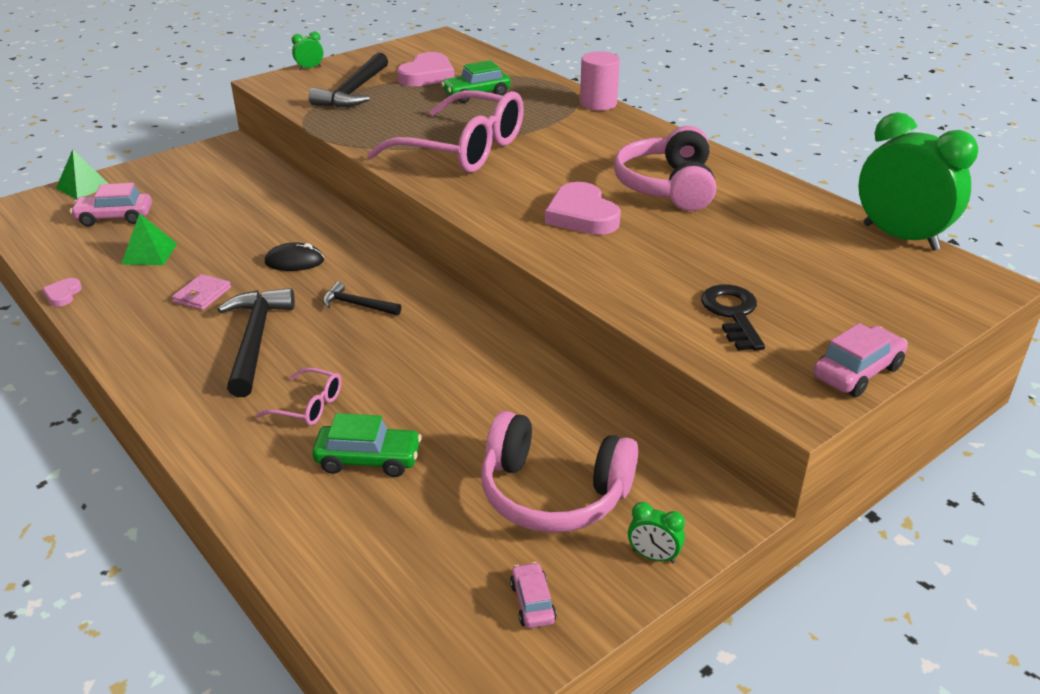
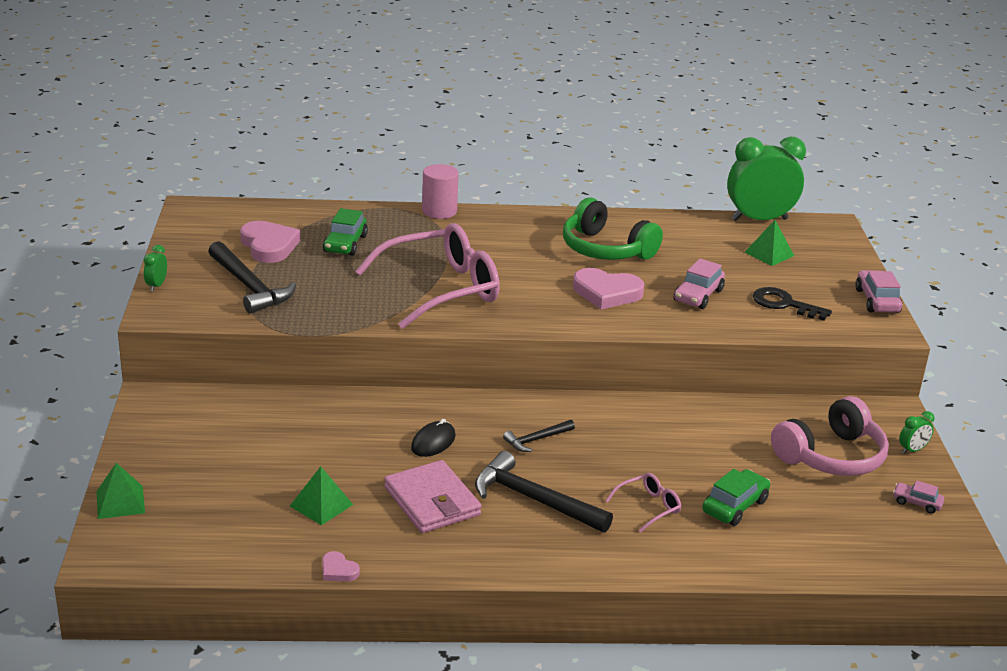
camera: 55 degrees left, 5 degrees down
pink car [70,183,152,227] -> pink car moved to [674,259,725,309]
pink wallet [172,274,231,310] -> pink wallet [384,460,482,533], size x1.85
pink headphones [614,126,716,211] -> green headphones [563,198,663,260]
none -> green pyramid [744,220,794,266]

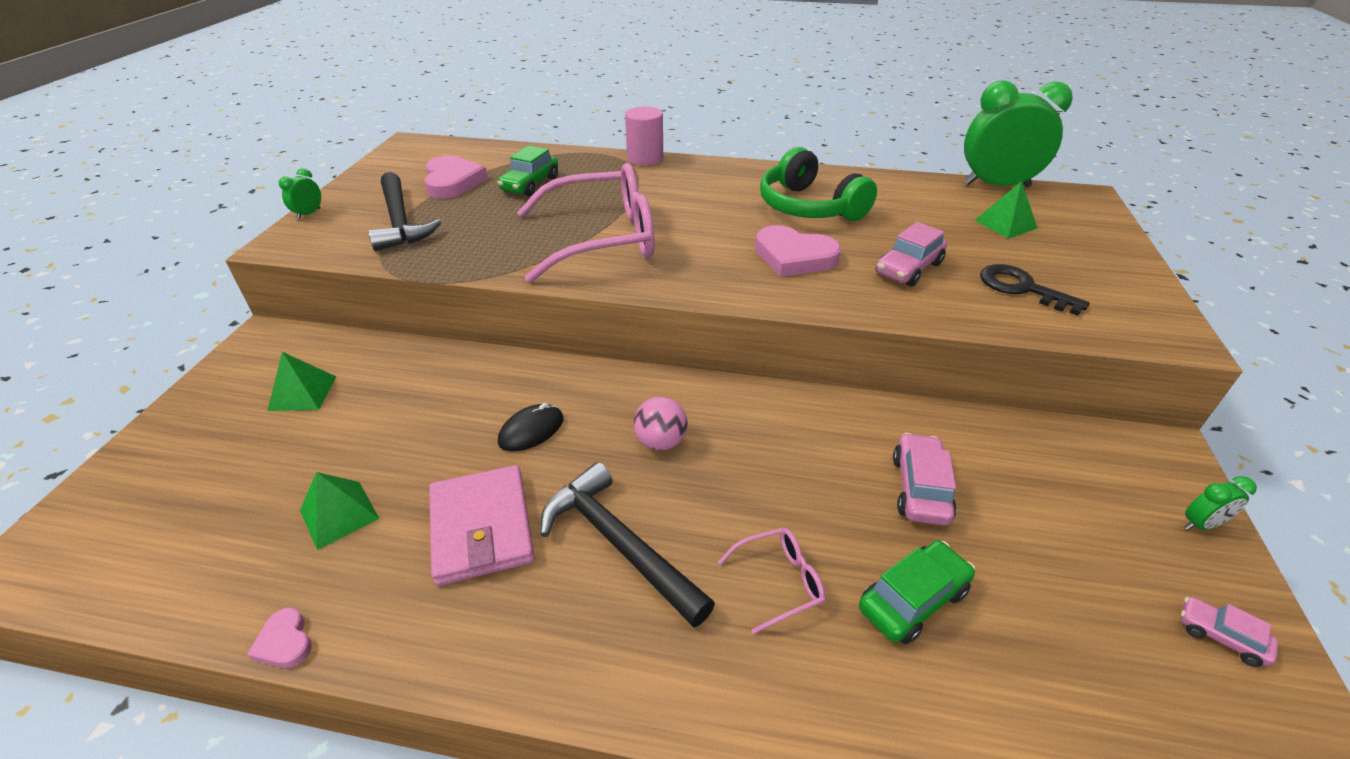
camera: 15 degrees right, 10 degrees up
green pyramid [96,463,145,519] -> green pyramid moved to [268,352,336,411]
black hammer [503,420,575,452] -> pink ball [634,396,688,451]
pink headphones [771,396,889,476] -> none
pink car [855,270,902,313] -> pink car moved to [893,433,957,526]

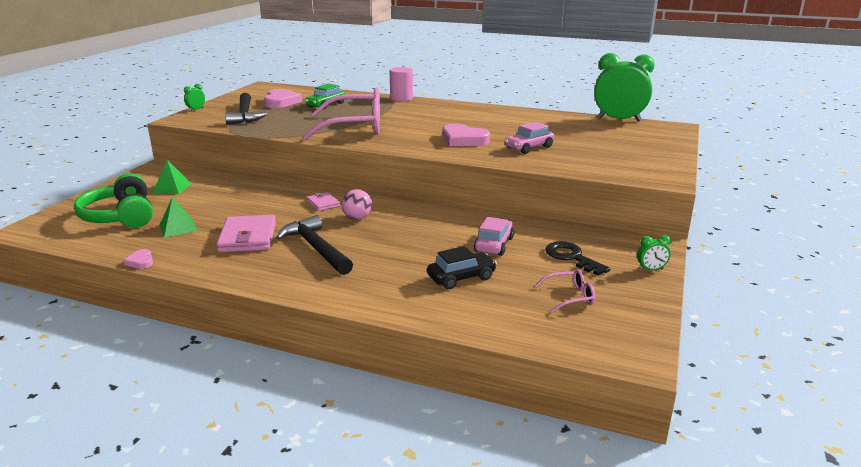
camera: 10 degrees right, 15 degrees down
black mouse [498,403,563,452] -> none
pink glasses [718,528,825,634] -> pink glasses moved to [535,269,595,312]
green headphones [760,147,877,221] -> green headphones moved to [74,173,153,228]
green car [859,541,975,644] -> black car [427,246,497,289]
green pyramid [974,181,1038,239] -> none
black key [980,264,1090,316] -> black key moved to [545,241,610,275]
pink car [1180,597,1279,667] -> none
none -> pink wallet [307,192,340,211]

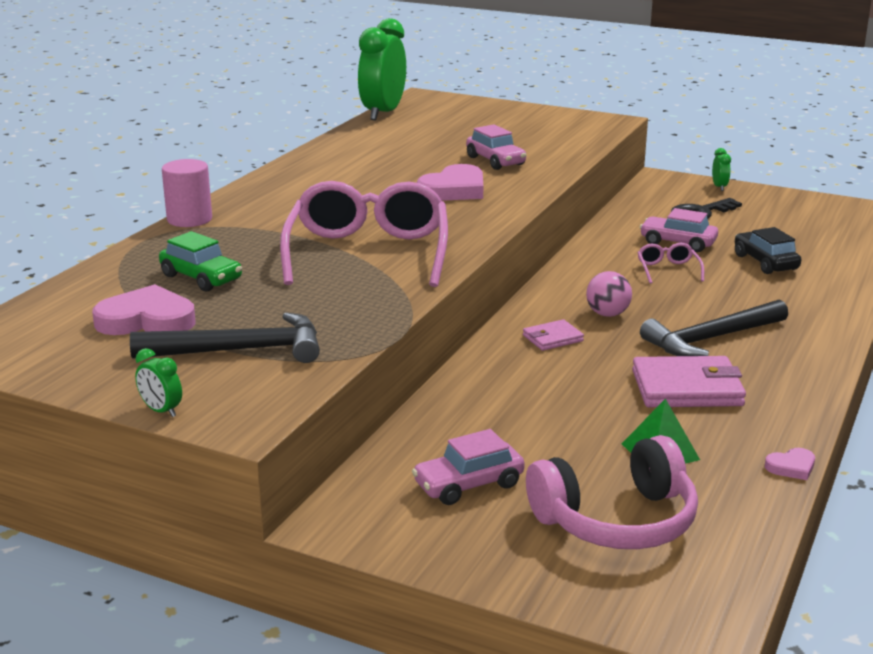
camera: 85 degrees left, 0 degrees up
green headphones [74,173,153,228] -> pink headphones [526,435,698,549]
green pyramid [152,160,192,194] -> pink car [412,429,525,505]
pink glasses [535,269,595,312] -> pink glasses moved to [637,243,704,284]

